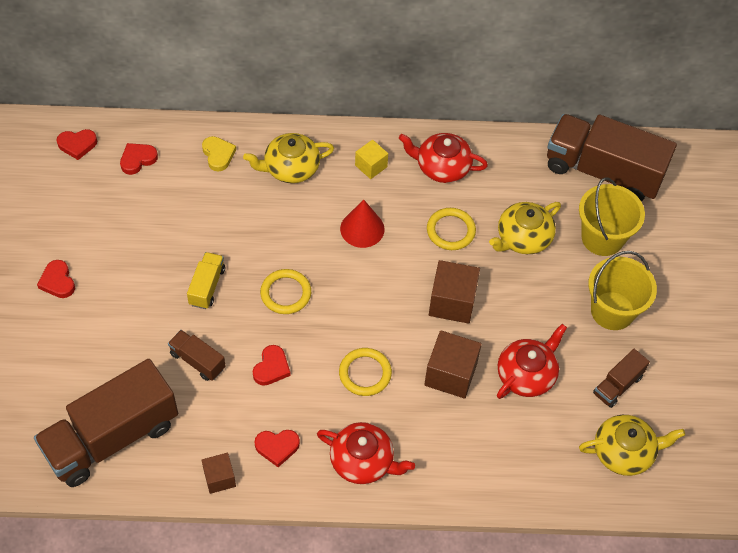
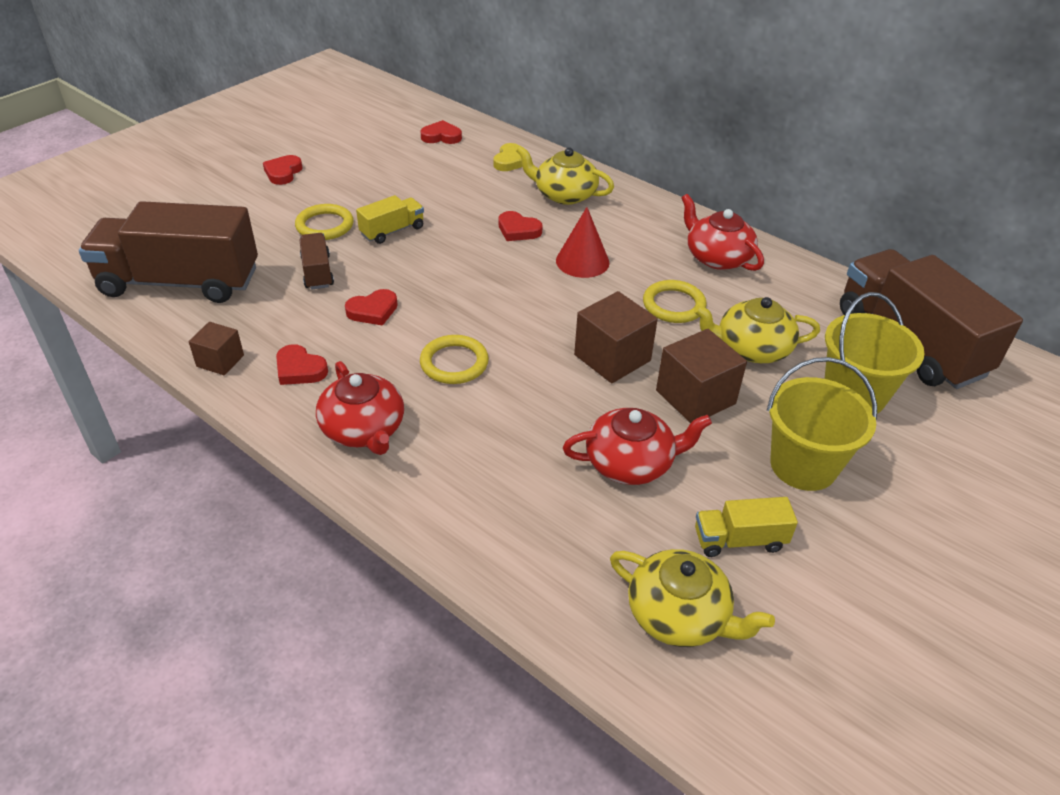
camera: 40 degrees right, 15 degrees down
red heart [56,129,97,160] -> red heart moved to [499,211,542,241]
yellow ring [260,269,311,314] -> yellow ring moved to [295,204,354,240]
yellow cube [355,140,388,179] -> none
brown cube [424,330,482,399] -> brown cube moved to [656,329,747,423]
brown truck [593,349,650,408] -> yellow truck [695,497,798,557]

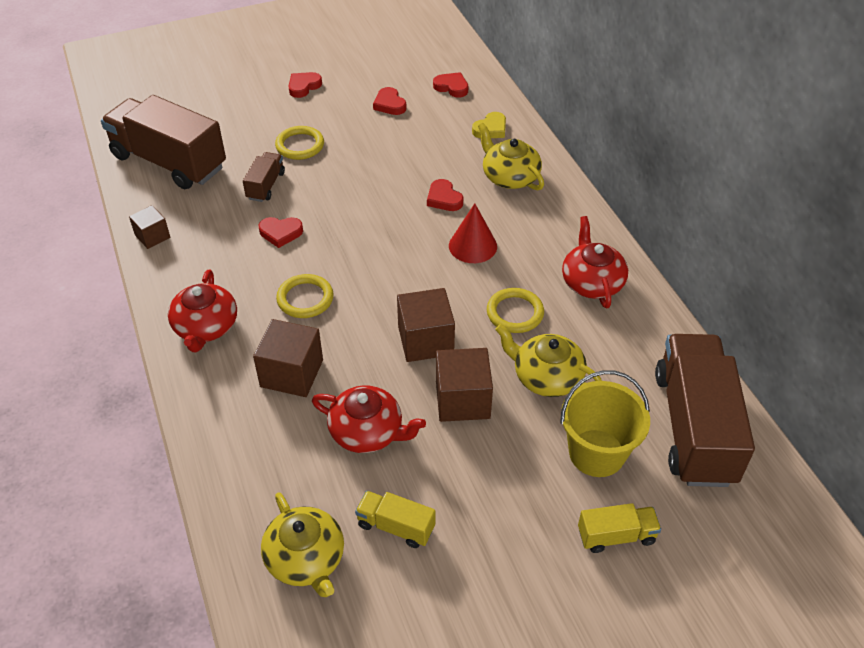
camera: 30 degrees right, 5 degrees up
red heart [276,344,328,385] -> red heart moved to [373,87,406,115]
yellow truck [356,195,424,244] -> yellow truck moved to [578,503,661,553]
yellow bucket [767,357,877,491] -> none
none -> brown cube [253,319,323,397]

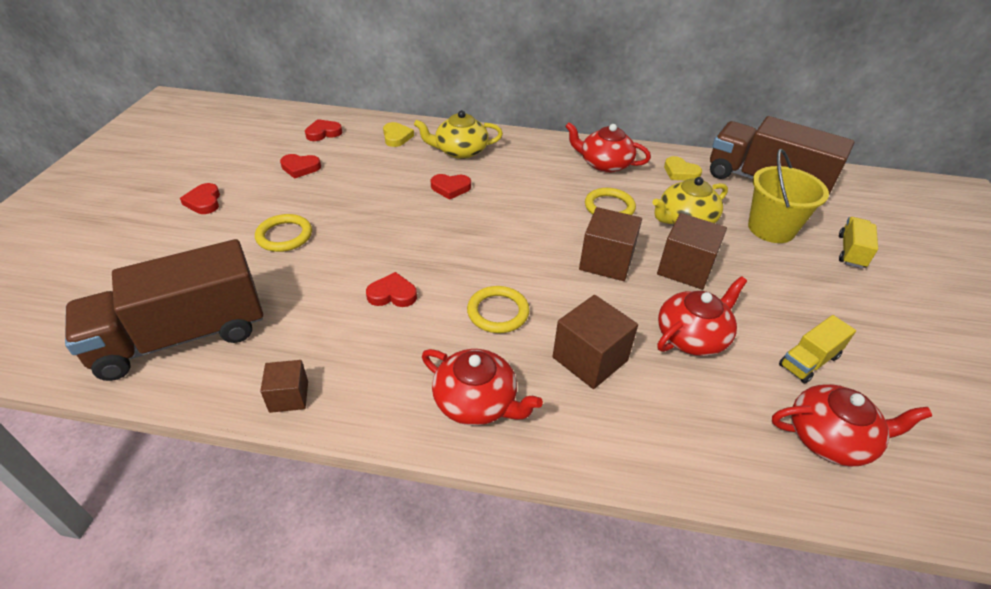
camera: 60 degrees left, 5 degrees down
brown truck [243,152,285,202] -> none
red heart [258,217,303,248] -> red heart turned 120 degrees counterclockwise [366,272,417,307]
yellow teapot [261,492,344,597] -> red teapot [772,384,932,466]
red cone [449,203,497,263] -> none
none -> yellow heart [664,156,702,181]

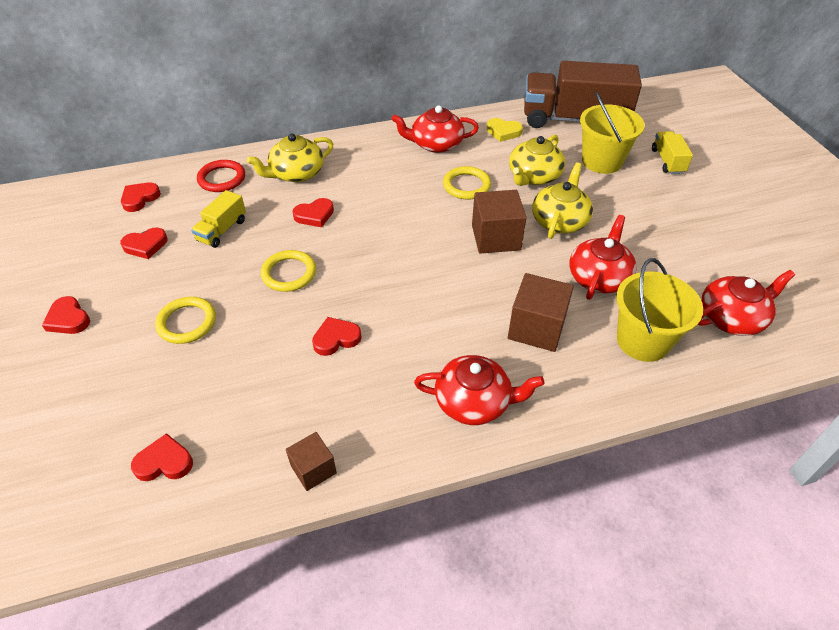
camera: 25 degrees left, 5 degrees up
brown truck [65,239,263,381] -> red heart [131,433,193,481]
yellow heart [383,122,414,147] -> red ring [197,160,245,192]
yellow ring [467,286,530,333] -> yellow ring moved to [261,250,316,292]
brown cube [657,213,727,290] -> yellow teapot [532,163,593,239]
yellow truck [779,315,856,384] -> yellow truck moved to [191,190,246,248]
none -> yellow bucket [616,258,703,362]

